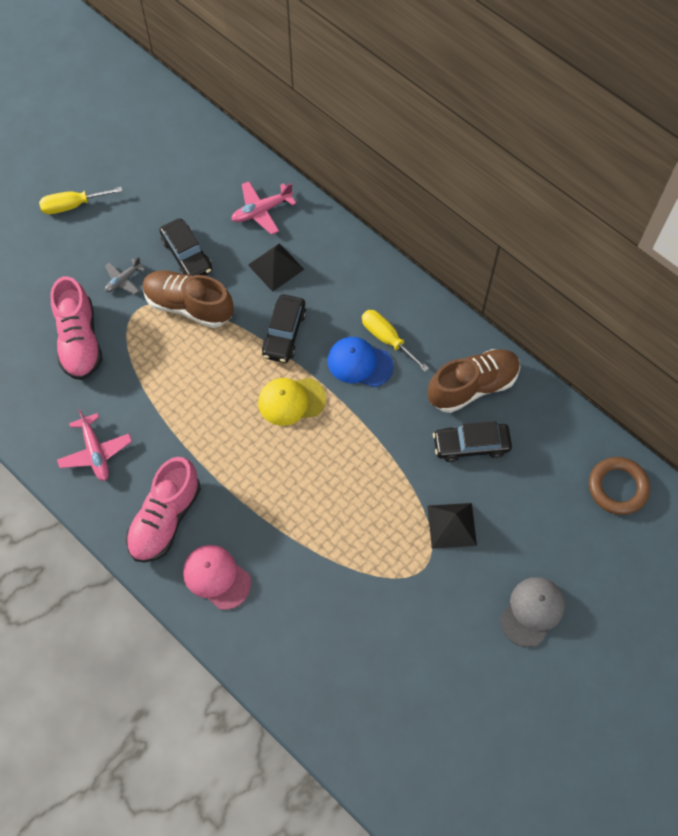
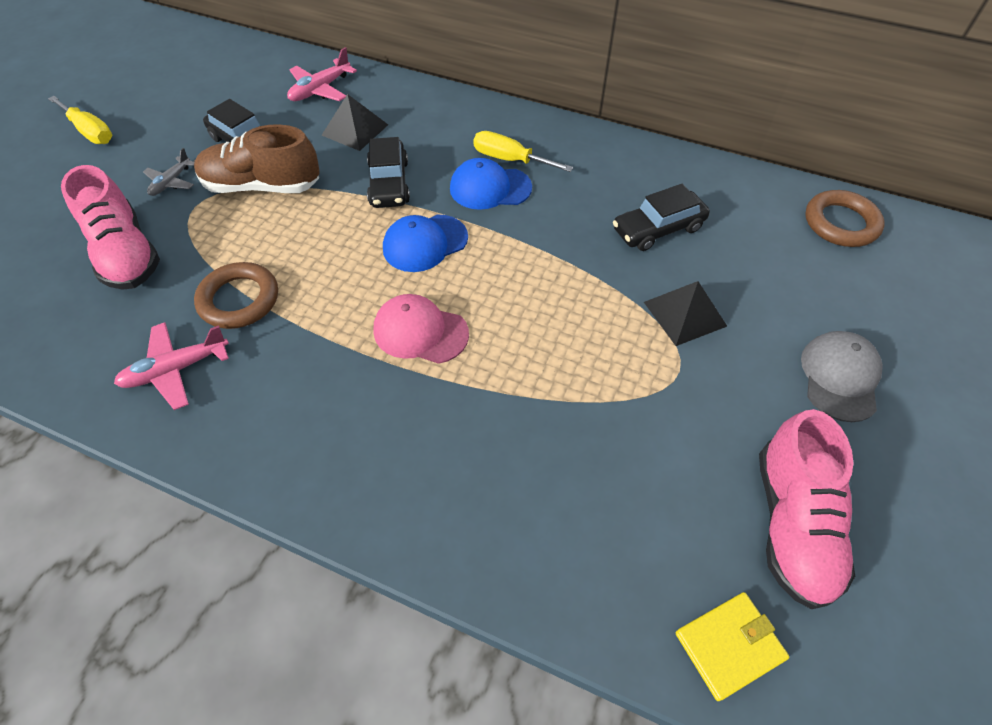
camera: 20 degrees left, 10 degrees down
yellow screwdriver [39,187,123,214] -> yellow screwdriver turned 105 degrees counterclockwise [48,96,112,144]
pink plane [57,409,132,481] -> pink plane turned 105 degrees clockwise [114,322,229,410]
pink shoe [126,457,201,562] -> pink shoe moved to [759,409,855,609]
pink cap [183,545,251,610] -> pink cap moved to [373,294,469,364]
yellow cap [258,378,326,426] -> blue cap [383,214,468,272]
brown shoe [428,349,520,413] -> none
none -> brown ring [194,262,278,329]
none -> yellow wallet [676,592,789,701]

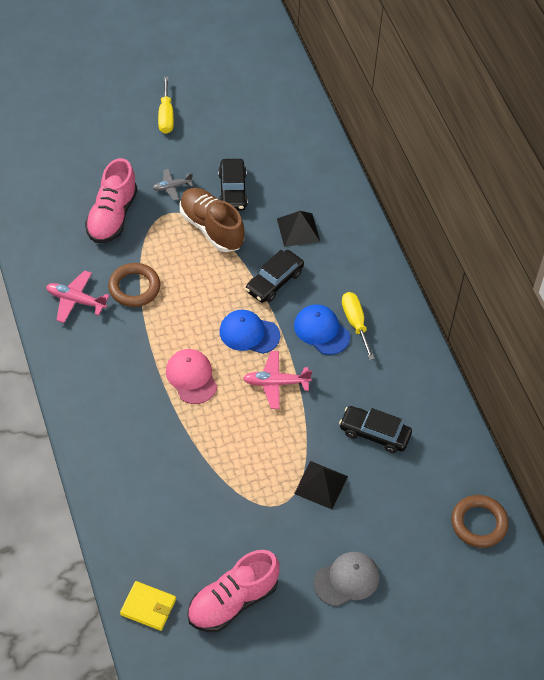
camera: 45 degrees right, 0 degrees up
pink plane [287,47,357,101] -> pink plane moved to [243,351,312,409]

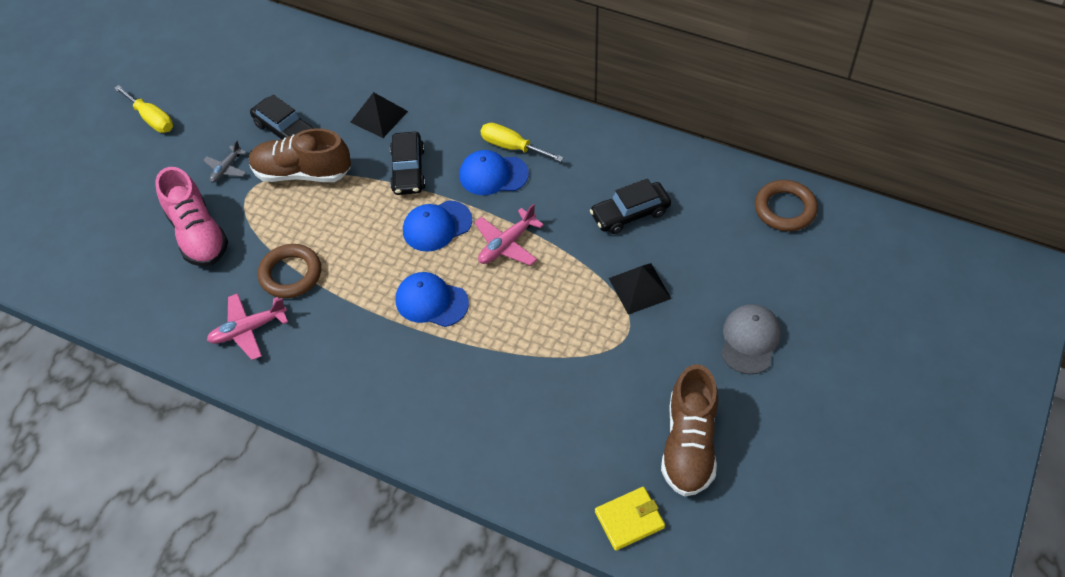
camera: 40 degrees left, 0 degrees up
pink cap [166,349,217,404] -> blue cap [396,272,469,327]
pink shoe [187,550,280,632] -> brown shoe [661,364,718,497]

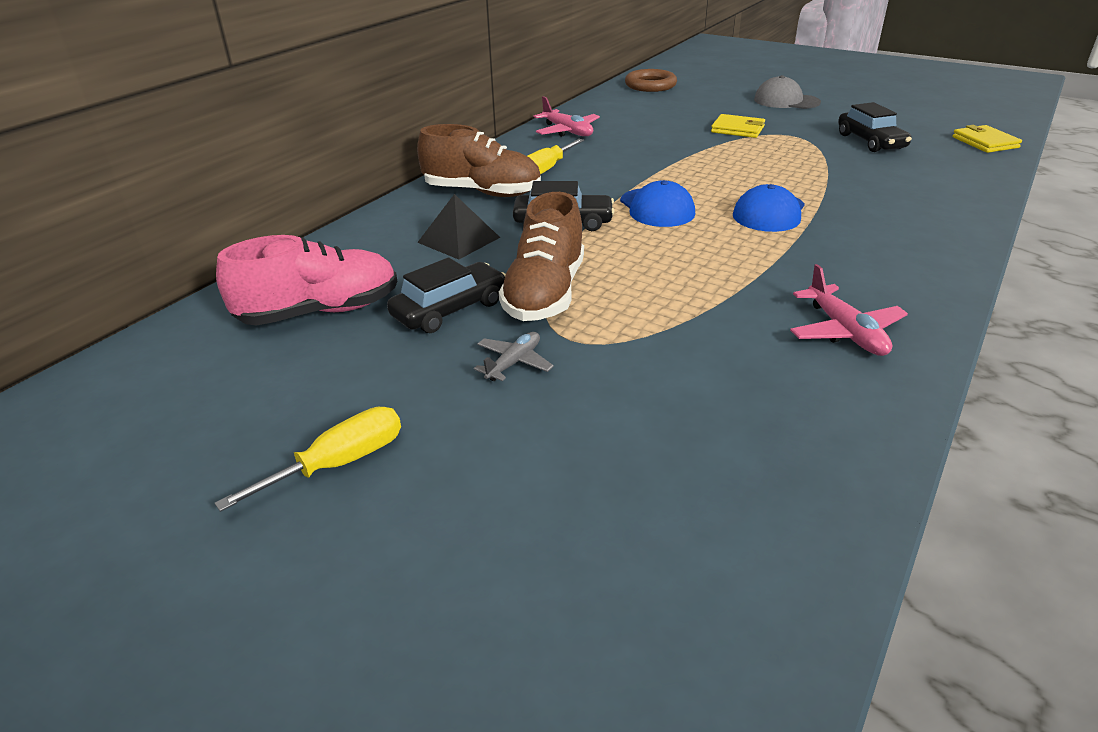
camera: 85 degrees left, 20 degrees down
pink shoe [155,167,228,267] -> pink shoe moved to [216,235,397,326]
grey plane [203,140,247,183] -> grey plane turned 90 degrees counterclockwise [474,332,554,381]
brown ring [258,244,321,298] -> none
blue cap [459,150,529,195] -> none
pink plane [474,204,544,266] -> pink plane moved to [533,96,600,137]
black car [590,178,671,234] -> black car moved to [838,102,912,152]
black pyramid [609,263,671,315] -> yellow wallet [711,114,765,138]
brown shoe [661,364,718,497] -> brown shoe moved to [417,124,541,197]

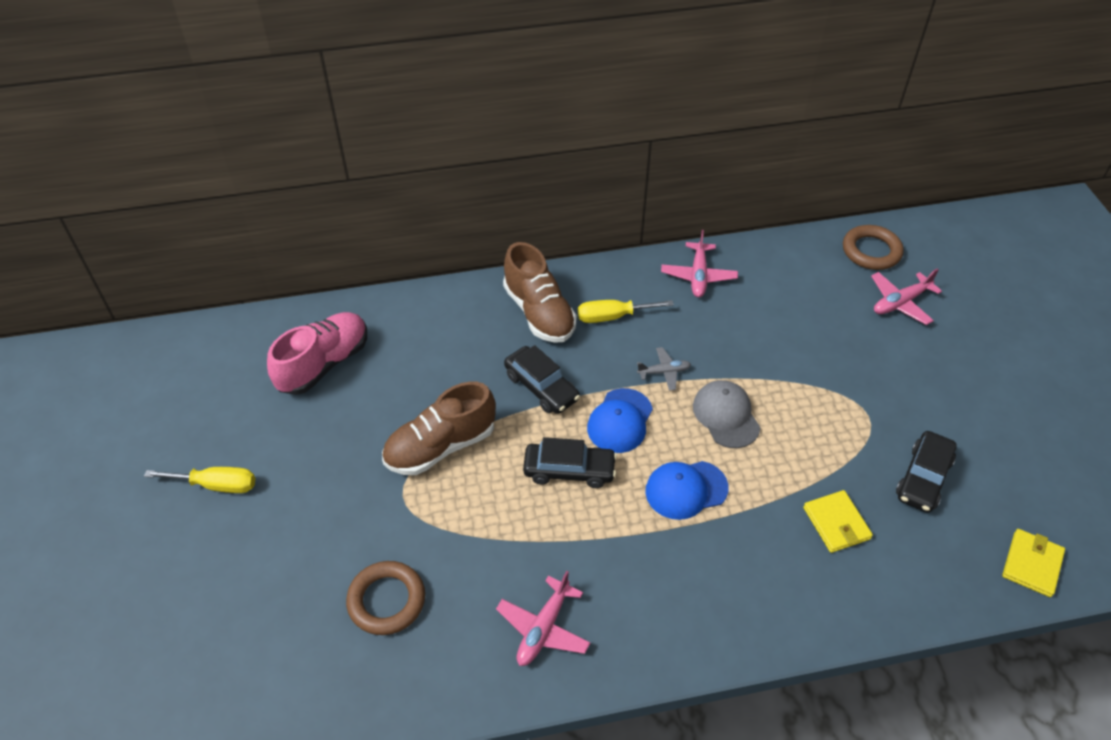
camera: 45 degrees right, 15 degrees up
pink shoe [216,235,397,326] -> pink shoe turned 75 degrees counterclockwise [267,312,367,395]
black car [387,257,506,333] -> black car moved to [523,437,617,488]
black pyramid [417,194,500,259] -> none
grey plane [474,332,554,381] -> grey plane moved to [637,347,691,391]
yellow wallet [711,114,765,138] -> yellow wallet moved to [803,490,873,553]
grey cap [754,75,821,109] -> grey cap moved to [693,380,761,448]
none -> brown ring [346,561,425,635]
none -> pink plane [871,268,942,325]

